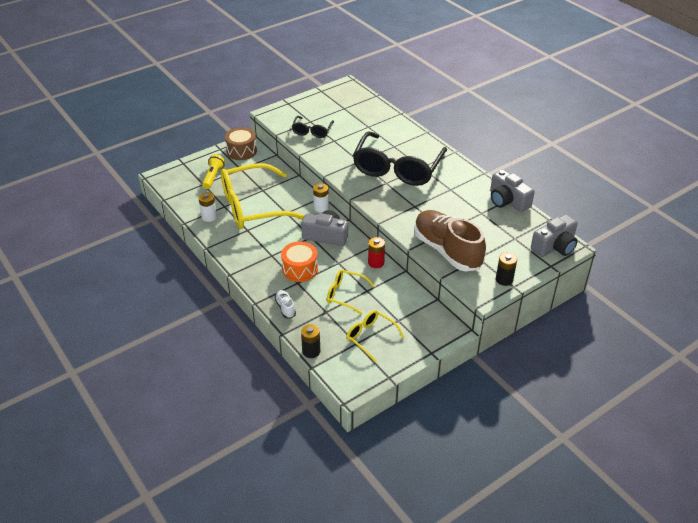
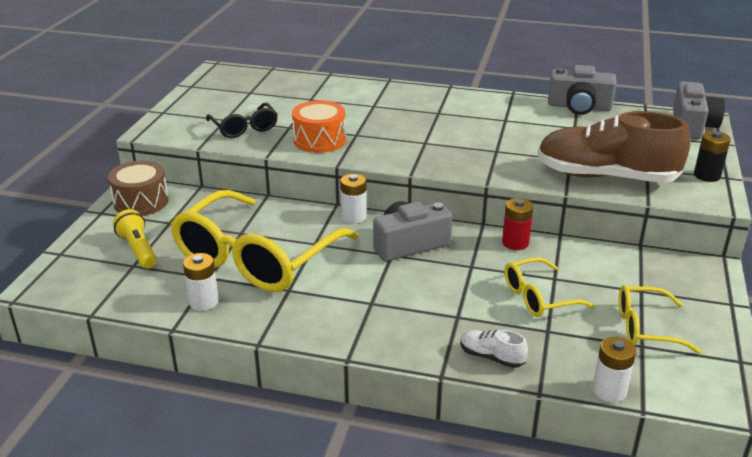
camera: 40 degrees left, 10 degrees down
orange drum [281,242,318,282] -> orange drum moved to [292,100,346,153]
black battery [301,324,320,358] -> white battery [593,337,636,402]
black glasses [353,131,447,186] -> none

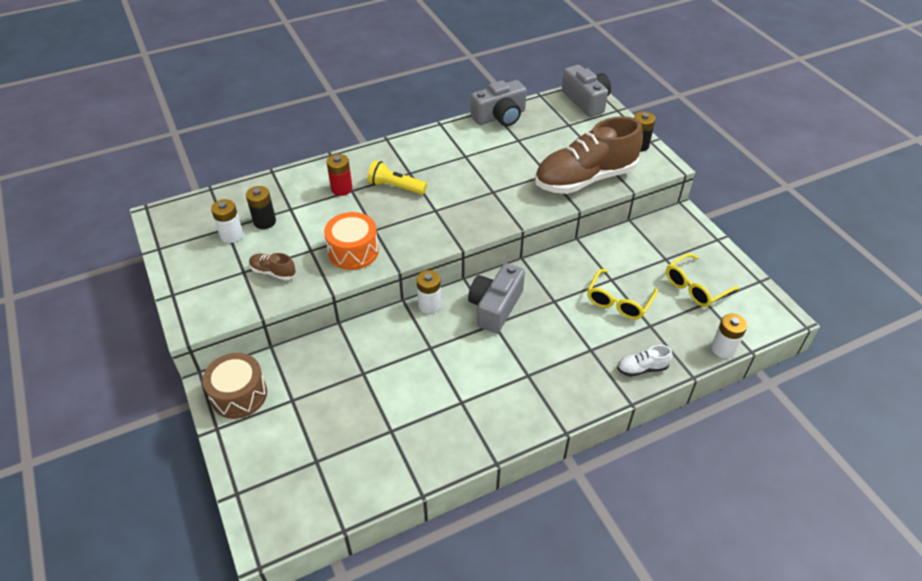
camera: 40 degrees left, 15 degrees up
yellow flashlight [113,209,157,269] -> yellow flashlight moved to [367,160,427,195]
yellow glasses [171,190,359,292] -> none
white battery [183,253,219,311] -> white battery moved to [211,199,243,243]
black glasses [206,103,278,138] -> brown shoe [249,253,296,280]
red battery [502,198,533,250] -> red battery moved to [327,154,352,196]
none -> black battery [246,186,276,229]

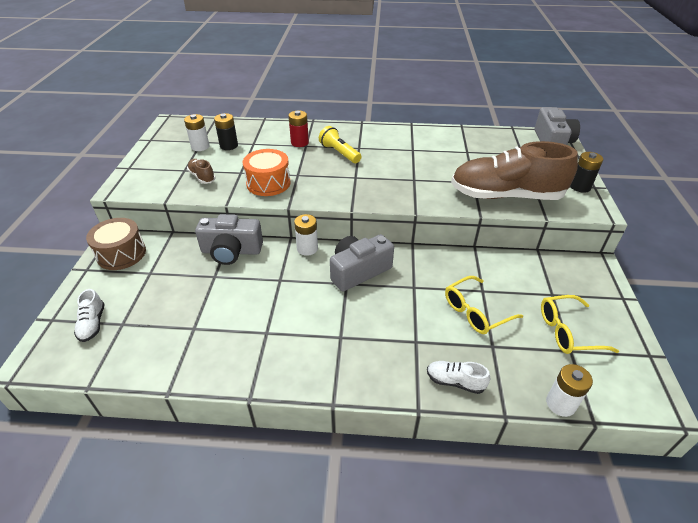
camera: 30 degrees right, 5 degrees down
grey camera [470,80,527,126] -> grey camera moved to [195,214,263,265]
none -> white shoe [74,289,105,342]

